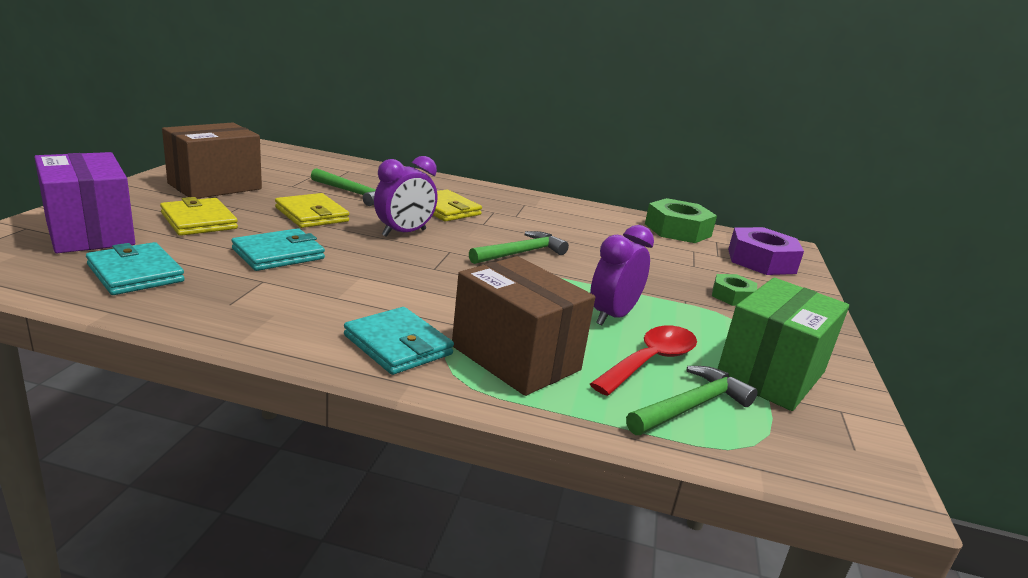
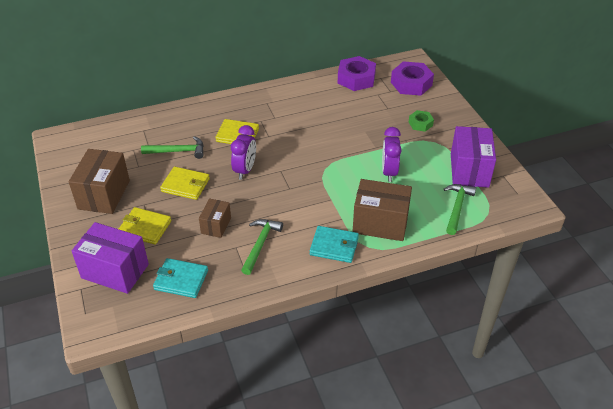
camera: 30 degrees left, 20 degrees up
turquoise wallet [232,228,325,271] -> brown box [199,199,231,238]
green hammer [469,231,569,264] -> green hammer moved to [241,219,283,275]
red spoon [590,326,697,396] -> none
green nut [645,198,717,243] -> purple nut [338,56,376,91]
green box [718,278,849,411] -> purple box [451,126,496,188]

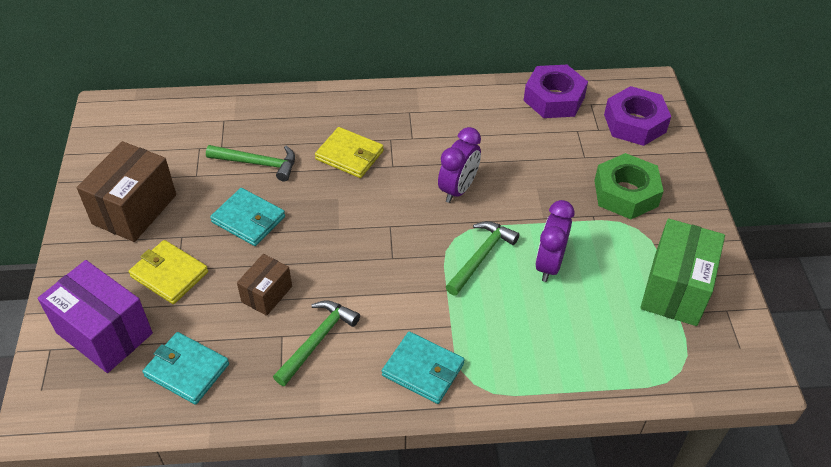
camera: 15 degrees right, 5 degrees up
yellow wallet [160,167,210,200] -> turquoise wallet [210,188,285,246]
purple clock [231,125,256,180] -> purple clock moved to [438,127,481,203]
brown box [352,179,412,241] -> none
green nut [409,110,434,132] -> green nut [594,153,664,219], size x1.79
green hammer [444,184,476,235] -> green hammer moved to [446,221,520,296]
purple box [451,126,496,188] -> green box [640,219,725,326]

